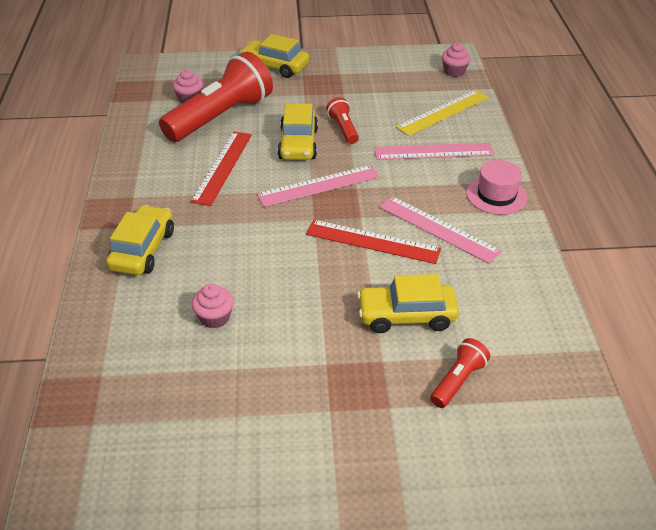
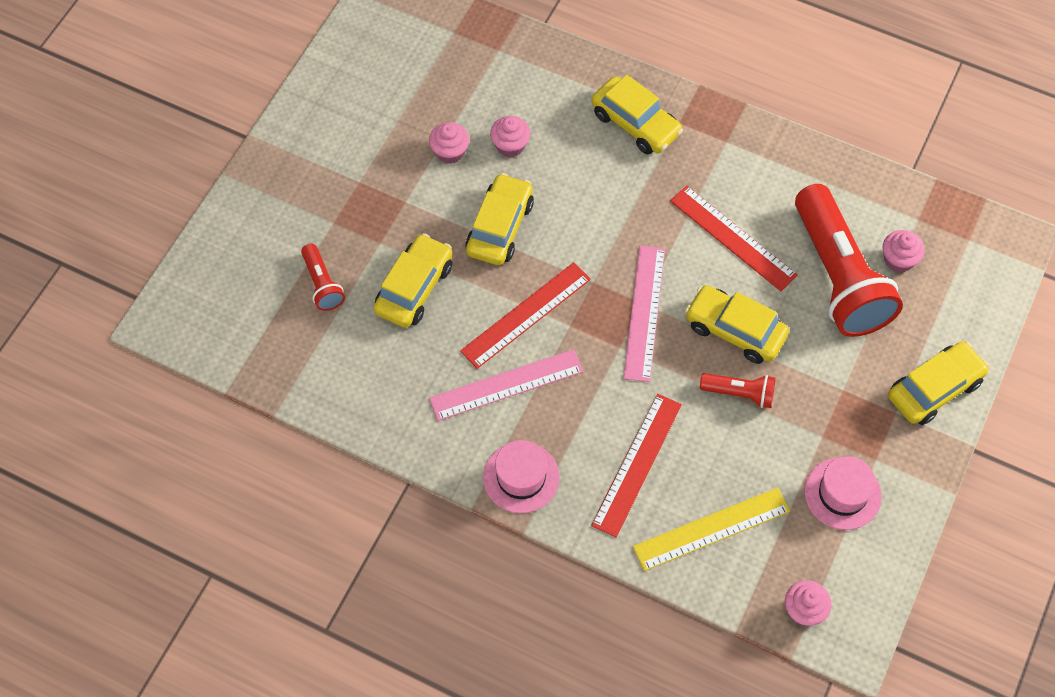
camera: 120 degrees right, 20 degrees up
pink ruler [374,143,494,160] -> red ruler [591,394,682,537]
yellow ruler [396,90,489,136] -> yellow ruler turned 75 degrees clockwise [633,488,790,571]
none -> pink cupcake [429,122,469,164]
none -> yellow car [465,173,534,265]
none -> pink hat [804,456,882,530]

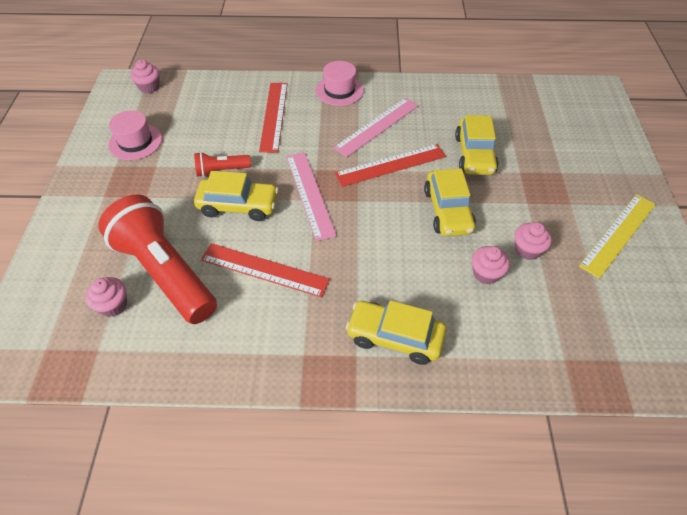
camera: 155 degrees right, 10 degrees down
red flashlight [301,244,345,311] -> none
red ruler [460,262,591,369] -> red ruler turned 45 degrees clockwise [335,144,446,187]
yellow ruler [633,488,790,571] -> yellow ruler moved to [579,194,656,279]
yellow car [888,341,989,425] -> none

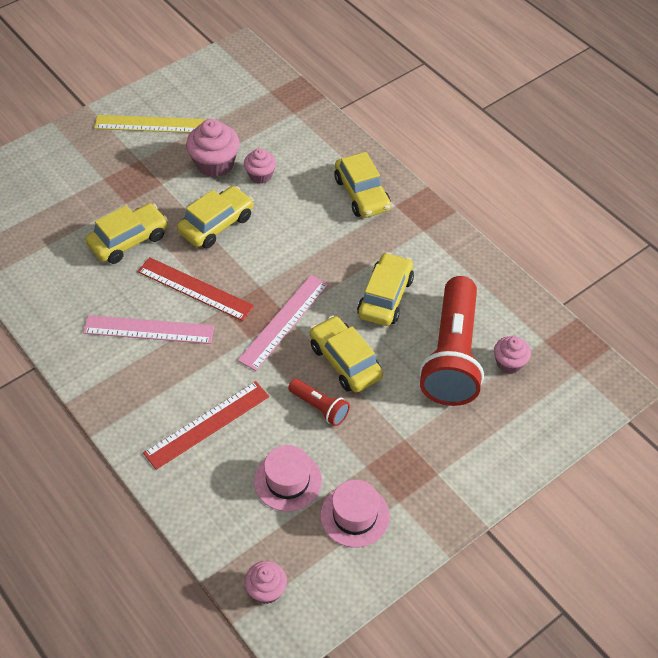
camera: 130 degrees left, 0 degrees up
red ruler [201,243,330,298] -> yellow car [357,252,414,326]
pink hat [316,61,364,106] -> pink hat moved to [254,445,322,511]
pink cupcake [514,222,552,260] -> pink cupcake [186,119,240,177], size x1.64

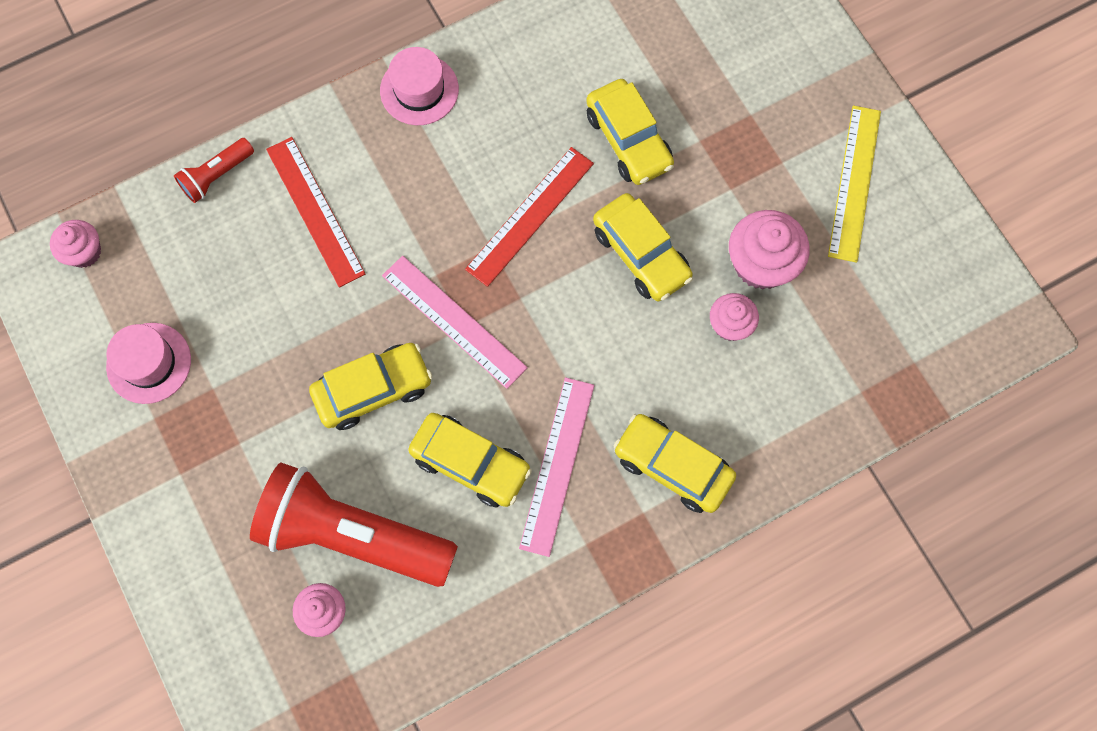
camera: 100 degrees right, 20 degrees up
pink ruler [83,315,214,344] -> pink ruler moved to [519,377,594,557]
pink hat [254,445,322,511] -> pink hat moved to [380,47,459,125]
red flashlight [288,379,350,426] -> red flashlight moved to [174,138,254,203]
yellow car [334,152,391,218] -> yellow car turned 45 degrees clockwise [614,414,736,513]

